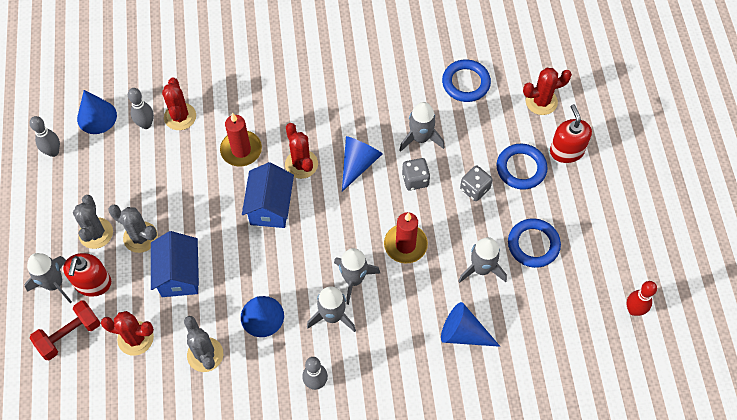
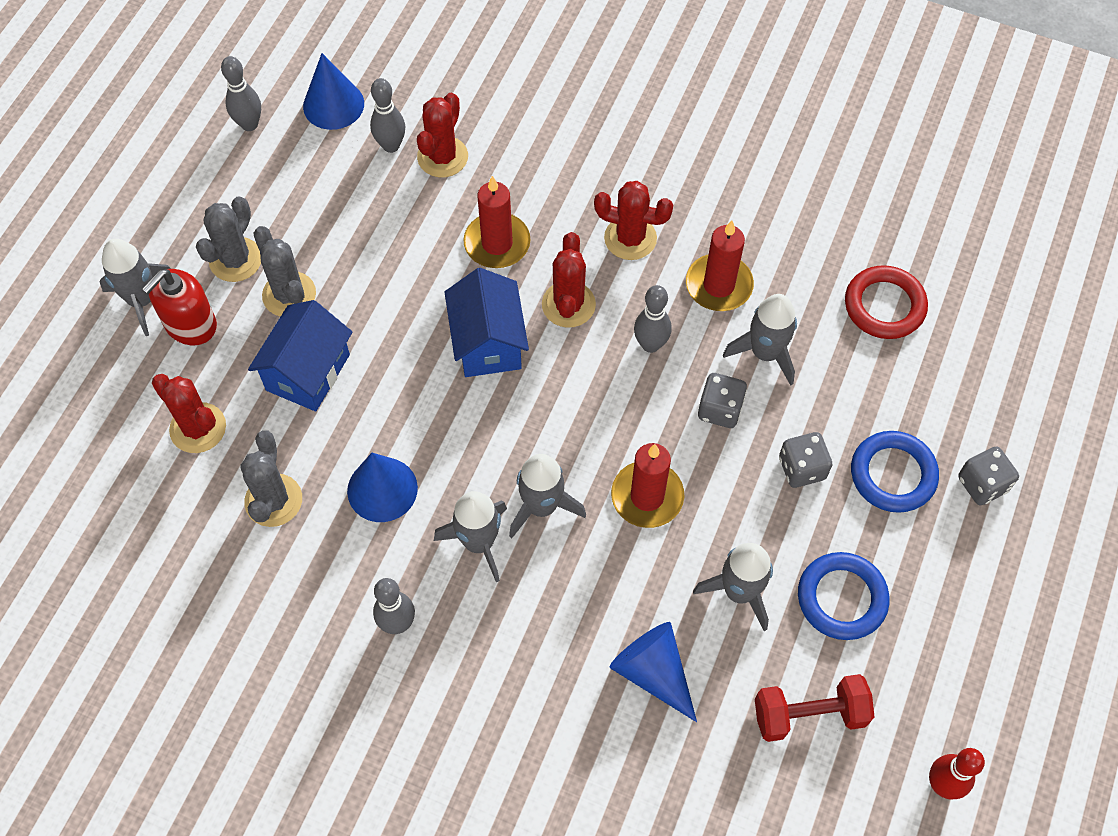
camera: 30 degrees right, 0 degrees up
red dumbbell [30,300,101,360] -> red dumbbell moved to [755,674,875,742]
blue house [242,162,294,228] -> blue house turned 45 degrees counterclockwise [444,268,529,377]
blue cone [342,136,383,192] -> grey bowling pin [634,285,672,353]
blue ring [442,60,491,102] -> red ring [845,265,928,339]
red cactus [523,68,572,115] -> red cactus moved to [594,181,673,260]
red soap dispenser [550,104,592,163] -> grey dice [958,446,1019,505]
none -> red candle [686,220,754,311]

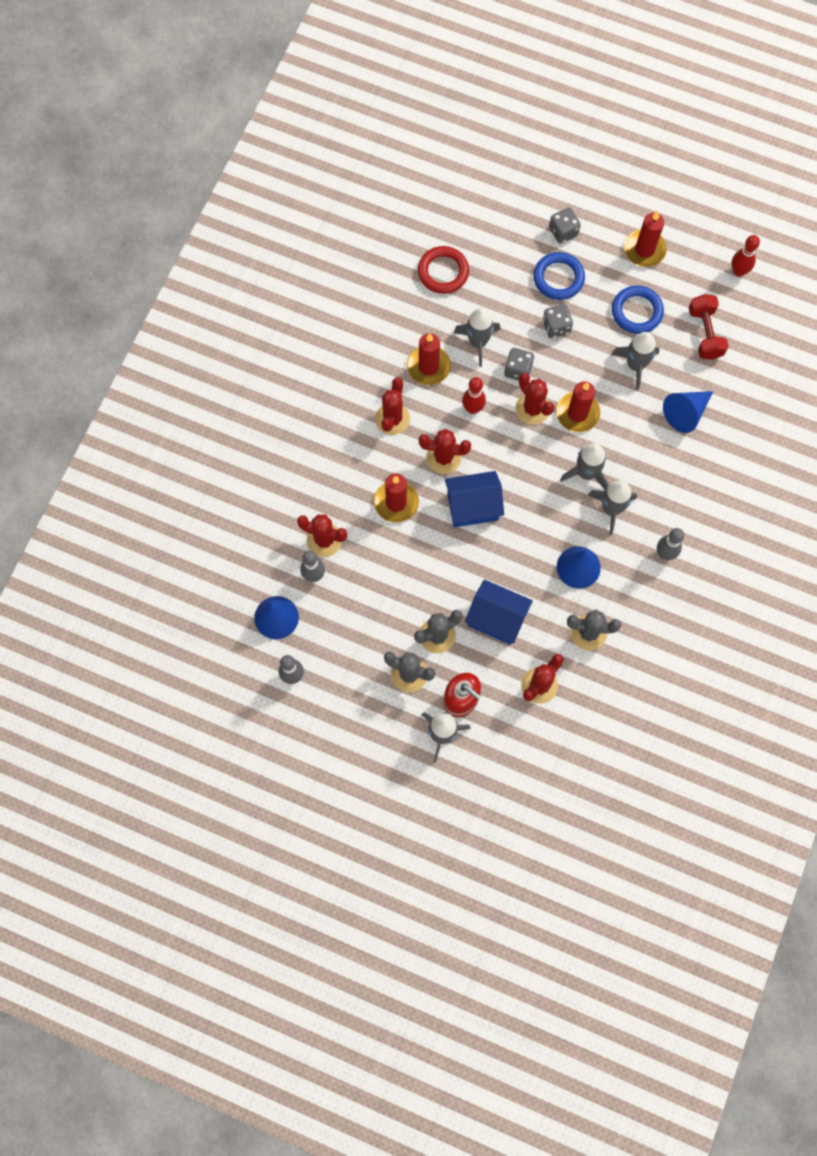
camera: 90 degrees left, 10 degrees up
grey bowling pin [634,285,672,353] -> red bowling pin [462,377,486,414]
none -> red cactus [516,373,554,425]
none -> red candle [624,211,667,267]

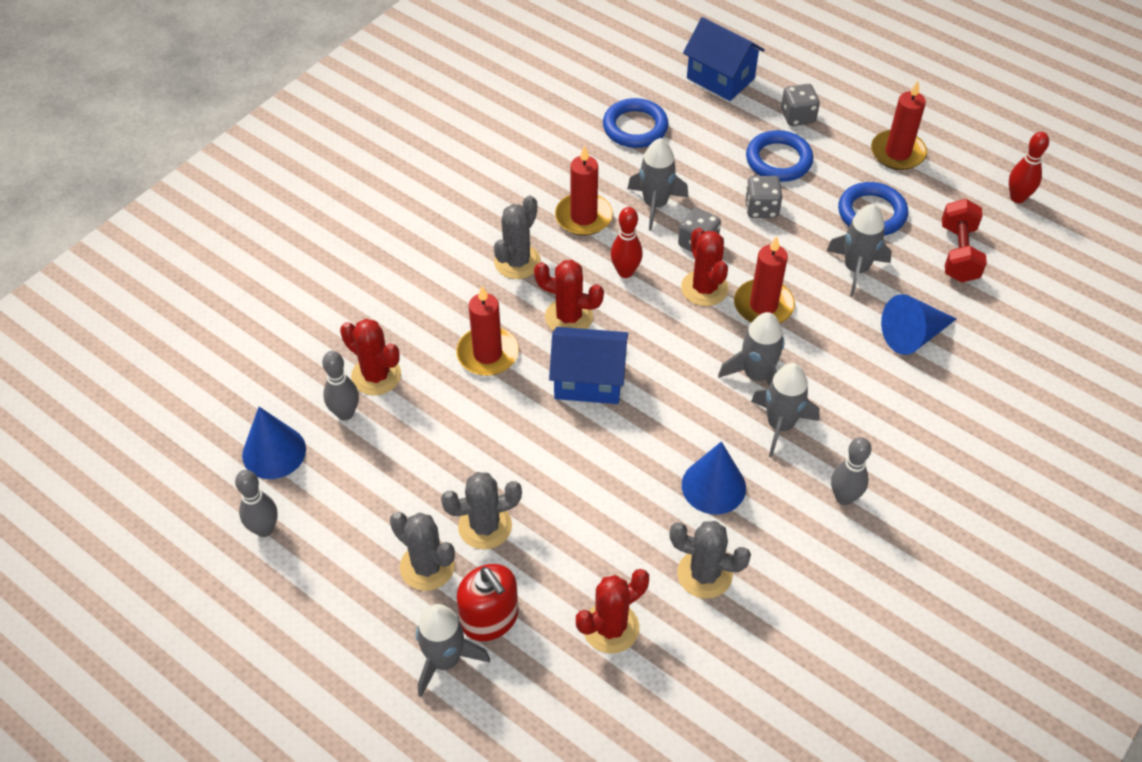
camera: 15 degrees right, 20 degrees down
red cactus [375,377,410,435] -> grey cactus [494,195,541,279]
red ring [418,246,469,294] -> blue ring [603,98,669,148]
blue house [465,579,533,645] -> blue house moved to [683,17,765,101]

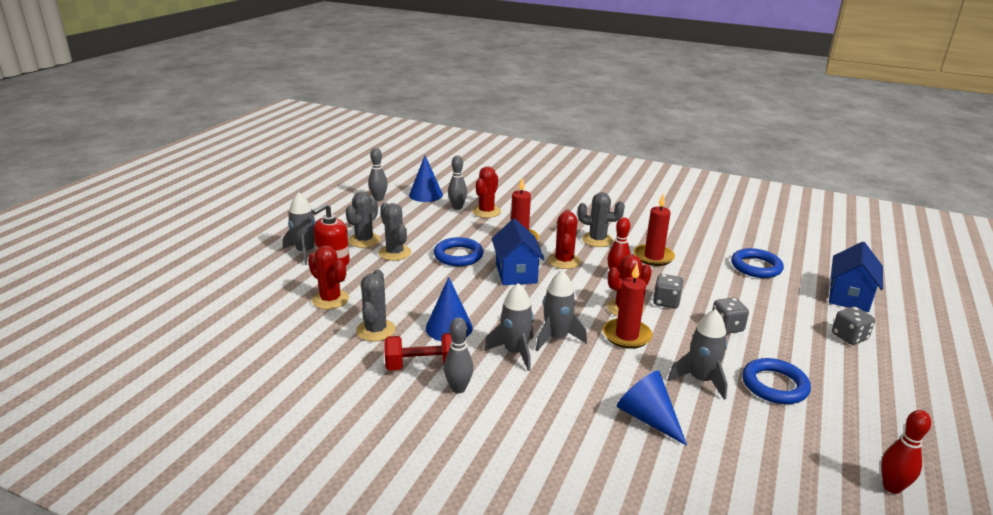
camera: 75 degrees right, 25 degrees down
grey rocket [627,138,688,231] -> none
blue ring [746,130,814,182] -> blue ring moved to [434,237,483,266]
red candle [871,81,927,170] -> none
red dumbbell [942,199,987,283] -> red dumbbell moved to [384,333,452,371]

